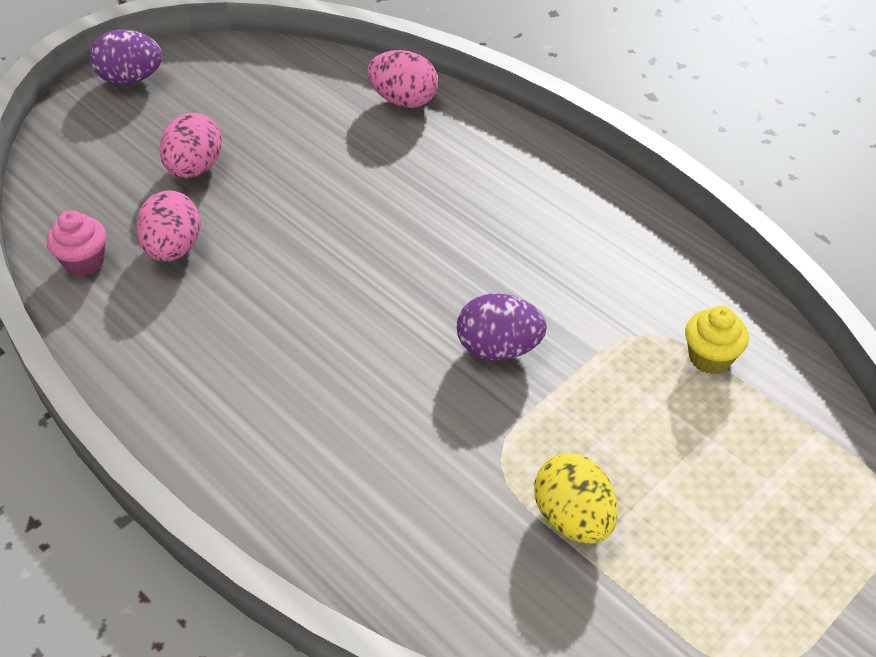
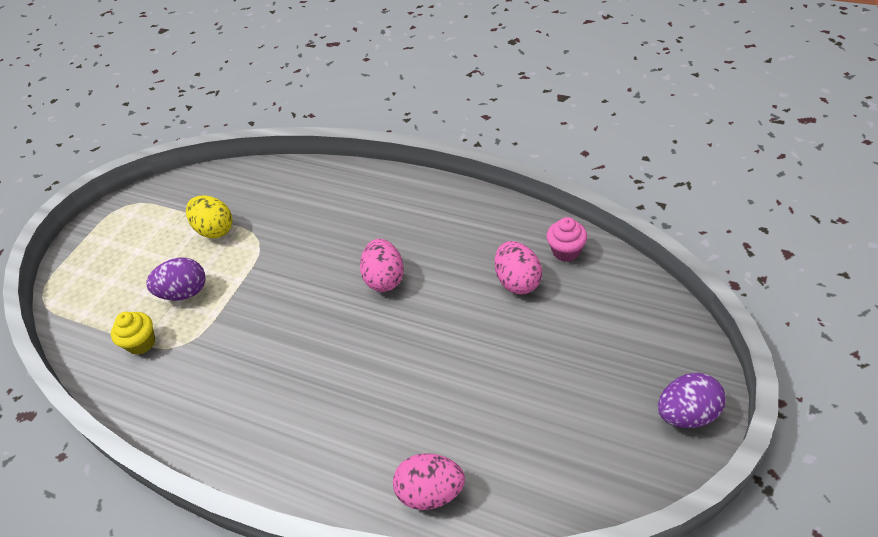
camera: 165 degrees right, 0 degrees up
pink egg [160,113,222,178] -> pink egg moved to [360,239,404,292]
purple egg [457,294,547,360] -> purple egg moved to [146,258,206,301]

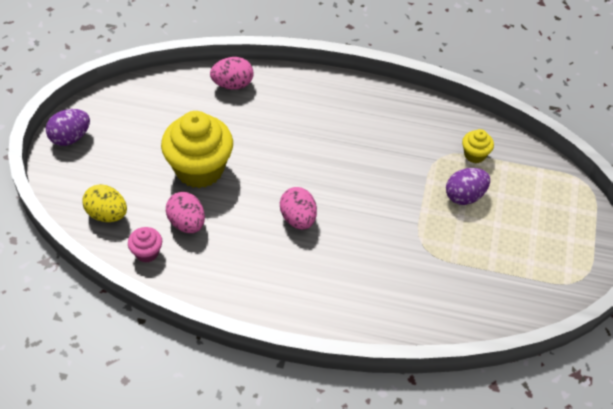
camera: 160 degrees right, 5 degrees up
yellow egg [186,196,232,238] -> yellow egg moved to [82,184,127,222]
none -> yellow cupcake [161,111,233,188]

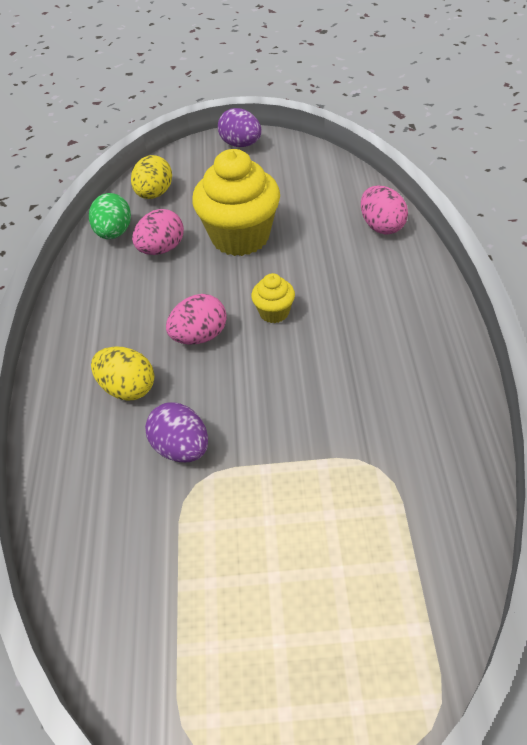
camera: 80 degrees right, 5 degrees down
pink cupcake [128,227,162,262] -> green egg [89,193,131,239]
purple egg [446,168,490,205] -> purple egg moved to [145,403,208,462]
yellow cupcake [462,129,494,163] -> yellow cupcake moved to [251,273,295,323]
none -> yellow egg [91,346,155,401]

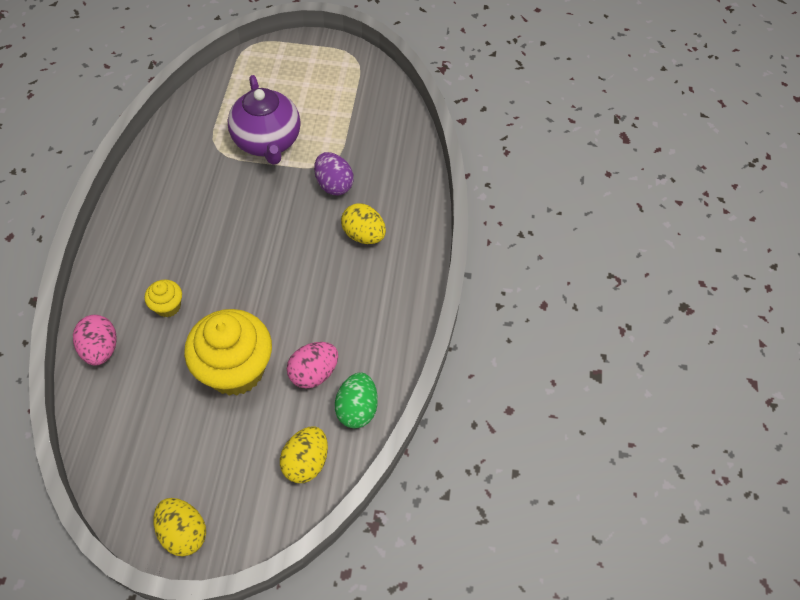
camera: 175 degrees left, 10 degrees up
pink egg [166,294,227,345] -> none
purple egg [218,108,262,147] -> yellow egg [154,498,206,556]
yellow cupcake [251,273,295,323] -> yellow cupcake moved to [145,280,182,318]
none -> purple teapot [227,75,301,165]

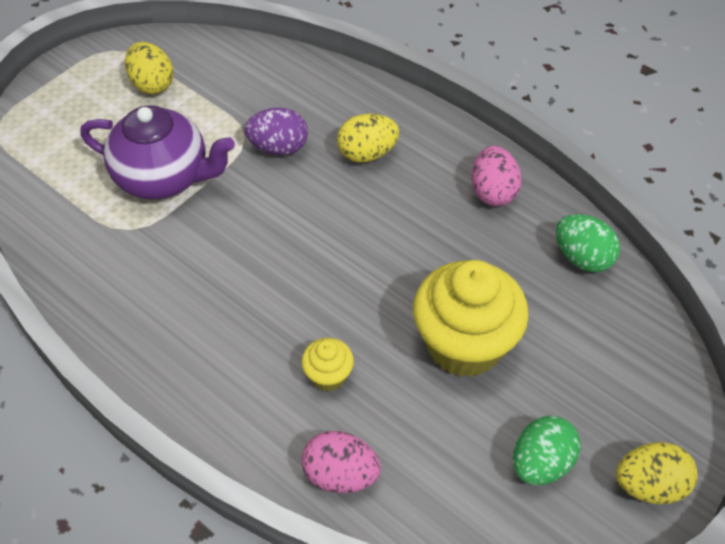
camera: 55 degrees left, 5 degrees down
yellow egg [280,426,328,483] -> yellow egg moved to [125,42,174,94]
pink egg [287,342,338,389] -> pink egg moved to [472,146,522,206]
none -> green egg [513,415,581,485]

